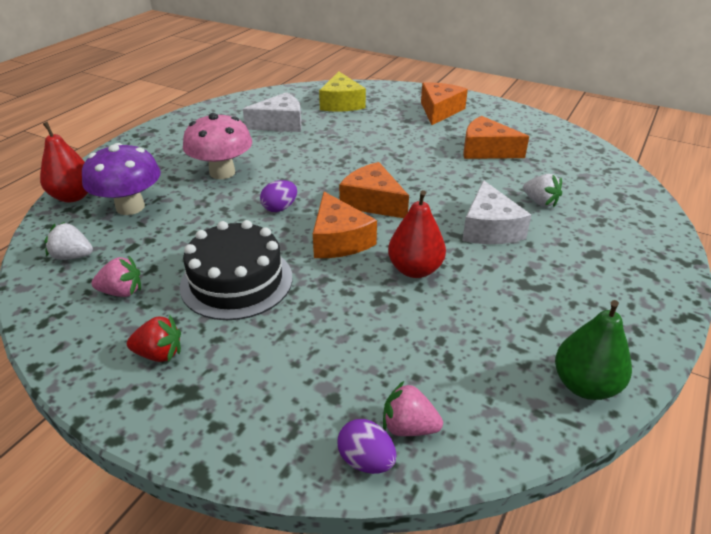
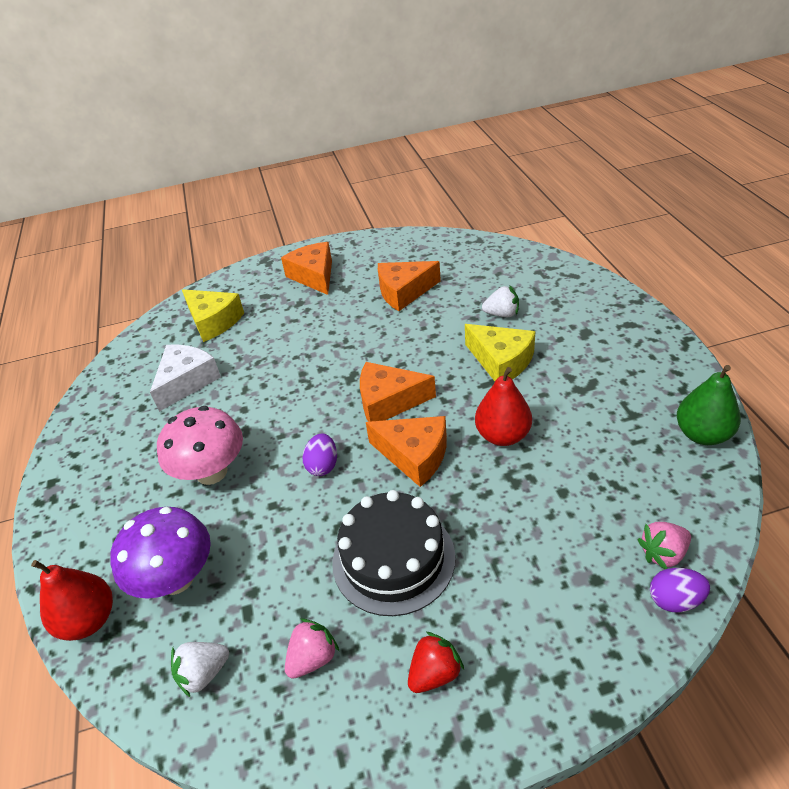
camera: 40 degrees left, 5 degrees up
white cheese [462,180,531,244] -> yellow cheese [465,324,535,381]

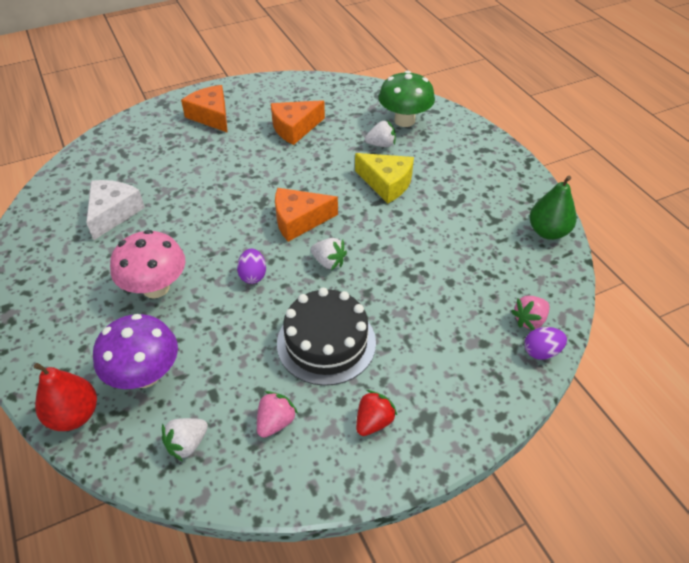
camera: 15 degrees left, 5 degrees up
yellow cheese [182,289,244,342] -> none
orange cheese [366,416,447,487] -> white strawberry [311,238,347,270]
red pear [475,367,532,446] -> none
none -> green mushroom [378,71,435,127]

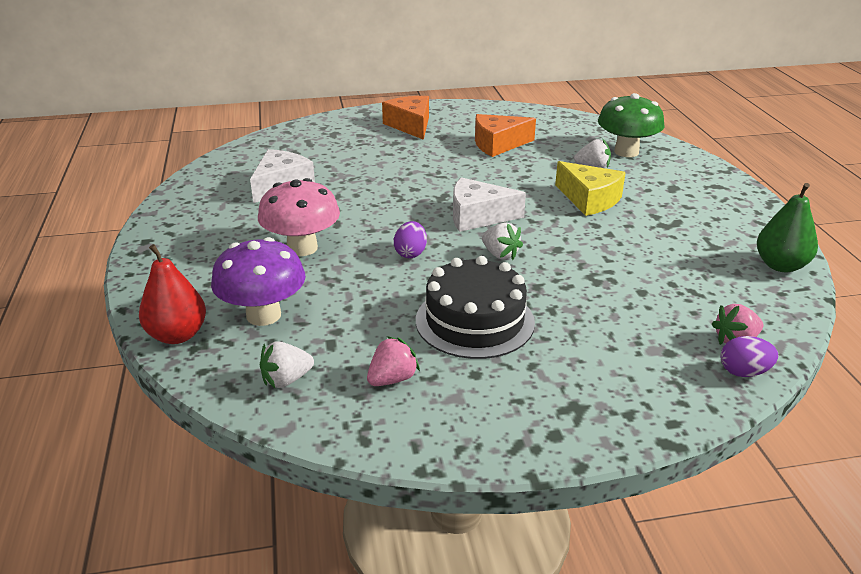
camera: 15 degrees right, 15 degrees down
orange cheese [275,188,338,242] -> white cheese [453,177,526,232]
red strawberry [356,390,397,436] -> none

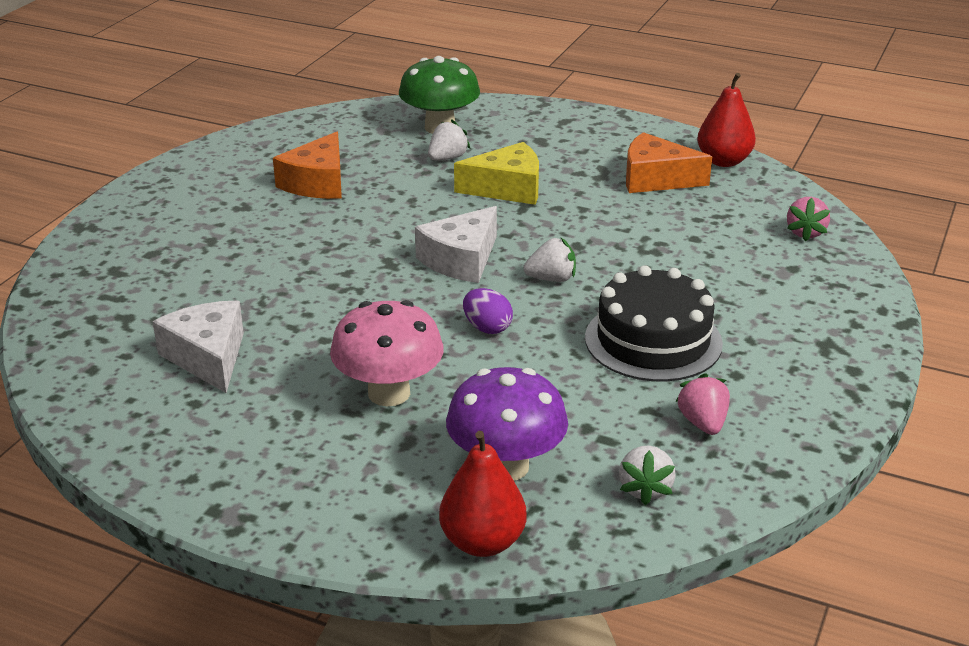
camera: 55 degrees left, 0 degrees up
orange cheese [382,96,429,140] -> orange cheese moved to [626,132,712,193]
purple egg [720,336,778,377] -> none
green pear [757,183,818,272] -> red pear [697,73,756,167]

